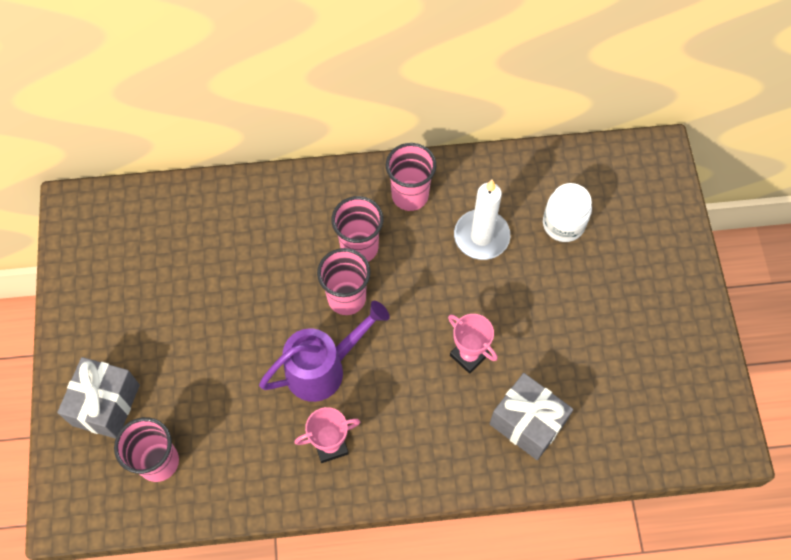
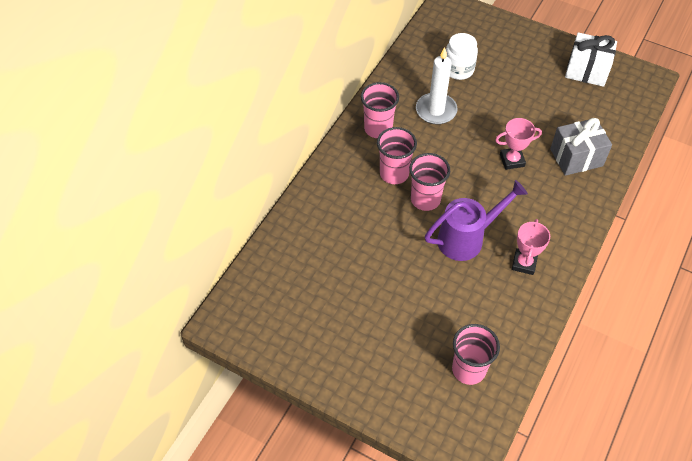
camera: 55 degrees left, 10 degrees down
grey gift [57,357,140,439] -> none
purple watering can [259,301,390,402] -> purple watering can turned 60 degrees clockwise [425,180,528,261]
none -> white gift [565,32,617,87]

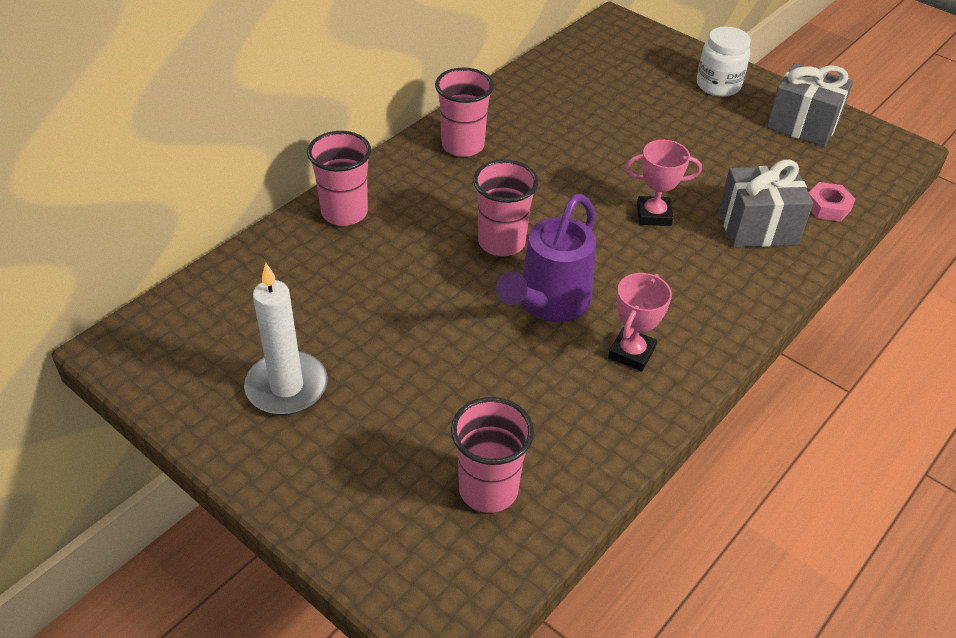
camera: 10 degrees right, 10 degrees down
pink cup [377,127,417,184] -> pink cup moved to [307,131,371,226]
white candle [416,47,458,125] -> white candle moved to [244,263,328,415]
purple watering can [425,180,528,261] -> purple watering can turned 135 degrees clockwise [496,194,596,322]
white jar [446,33,478,80] -> white jar moved to [697,26,751,97]
white gift [565,32,617,87] -> grey gift [766,63,853,147]
none -> pink nut [809,182,856,222]

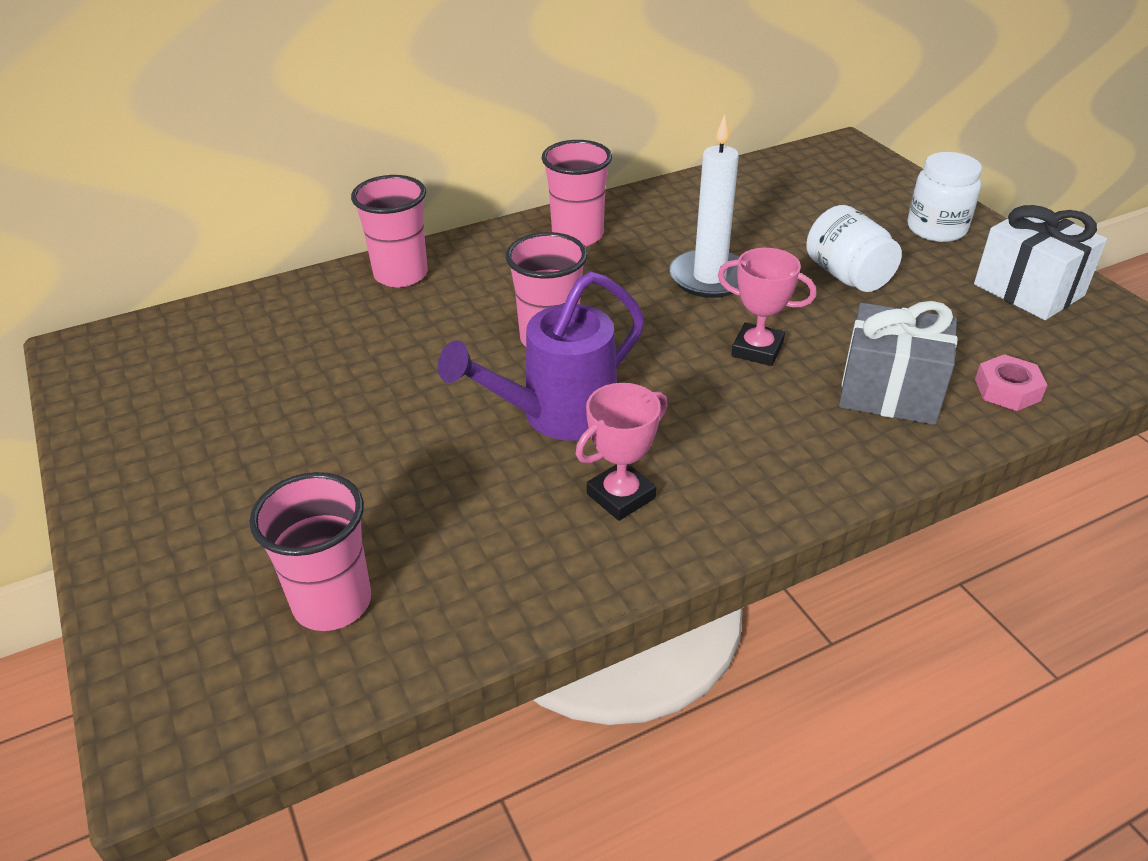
camera: 25 degrees right, 5 degrees down
white candle [244,263,328,415] -> white candle moved to [669,114,739,298]
grey gift [766,63,853,147] -> white gift [974,205,1107,320]
none -> white jar [806,205,902,292]

